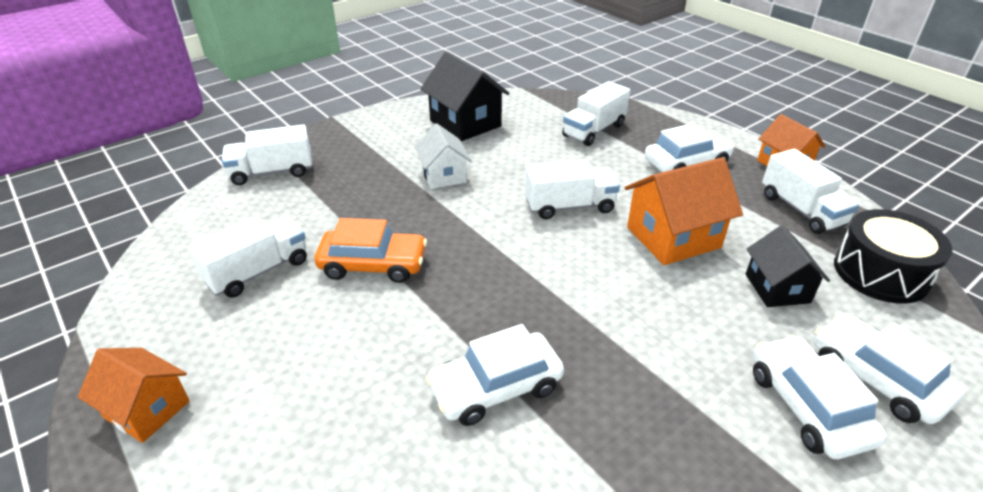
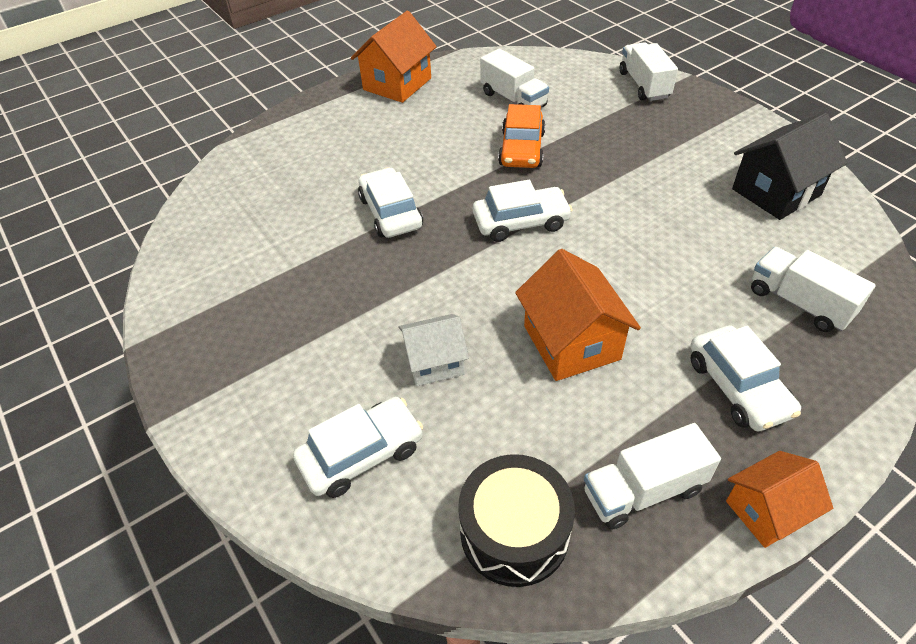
camera: 95 degrees right, 10 degrees up
orange house [78,348,190,443] -> orange house [351,11,437,103], size x1.55
white house [415,123,472,189] -> white house moved to [399,314,469,386]
white truck [525,160,620,219] -> none
black house [746,225,830,307] -> none
white car [753,335,886,459] -> white car moved to [473,180,572,242]

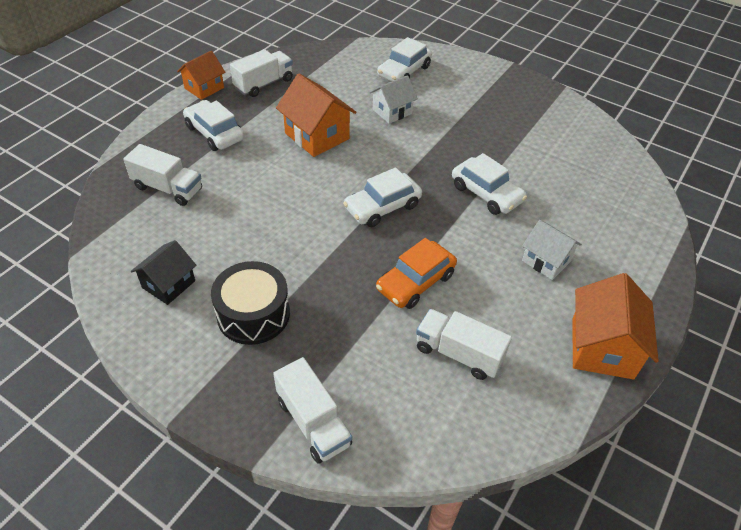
camera: 155 degrees right, 0 degrees up
black drum [458,454,575,587] -> black drum moved to [211,261,290,345]
orange car [498,104,545,168] -> orange car turned 120 degrees counterclockwise [376,238,457,309]
black house [732,113,847,220] -> black house [131,240,196,305], size x0.64
none -> white house [522,220,582,280]

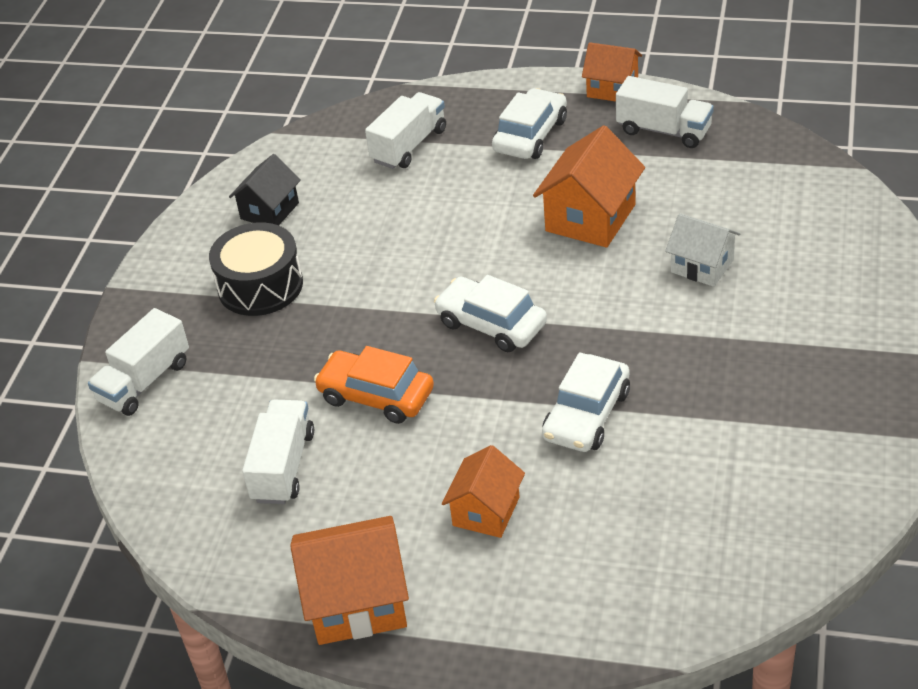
camera: 75 degrees right, 5 degrees down
white truck [123,144,202,206] -> white truck turned 150 degrees counterclockwise [365,92,446,169]
black house [131,240,196,305] -> black house turned 75 degrees counterclockwise [229,154,301,225]
white car [377,37,432,82] -> none
white house [522,220,582,280] -> orange house [442,445,525,538]

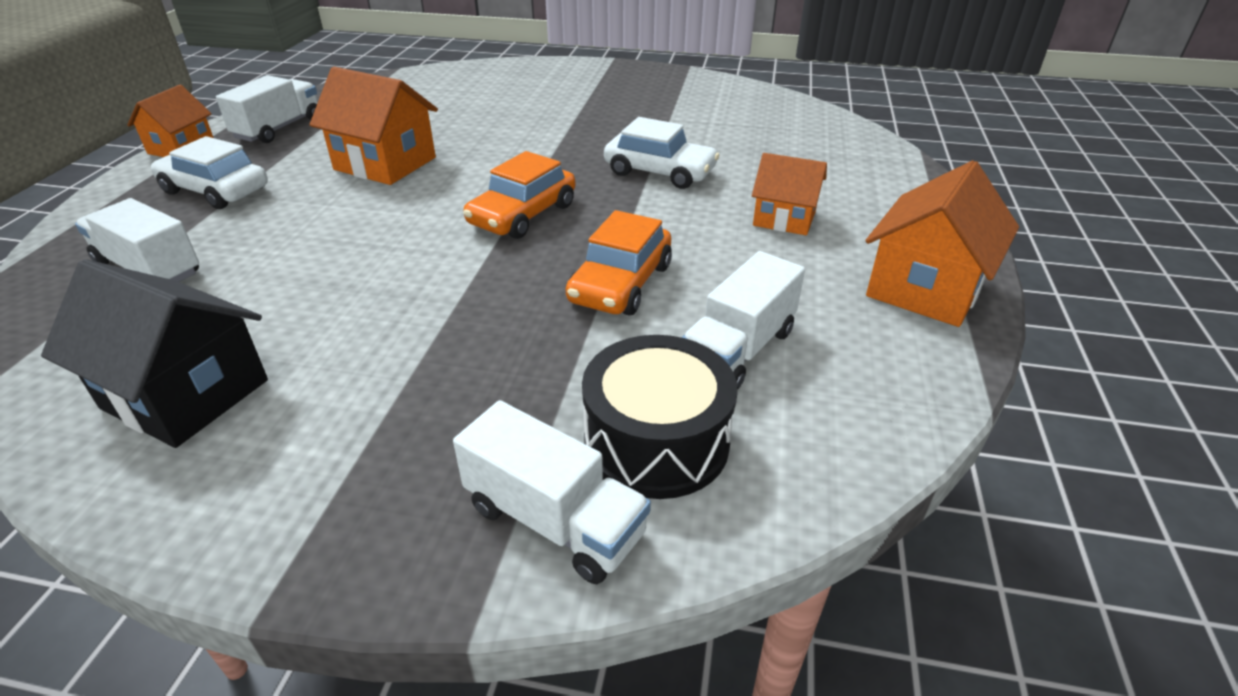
camera: 95 degrees left, 5 degrees down
black drum [209,222,303,316] -> black drum moved to [582,335,738,499]
black house [229,154,301,225] -> black house [41,259,268,448], size x1.55
white truck [242,399,314,504] -> white truck turned 60 degrees counterclockwise [682,251,805,390]
orange house [290,516,409,645] -> orange house turned 45 degrees clockwise [866,161,1019,327]
white car [434,275,547,352] -> orange car [463,151,575,239]
white house [665,213,740,287] -> none

